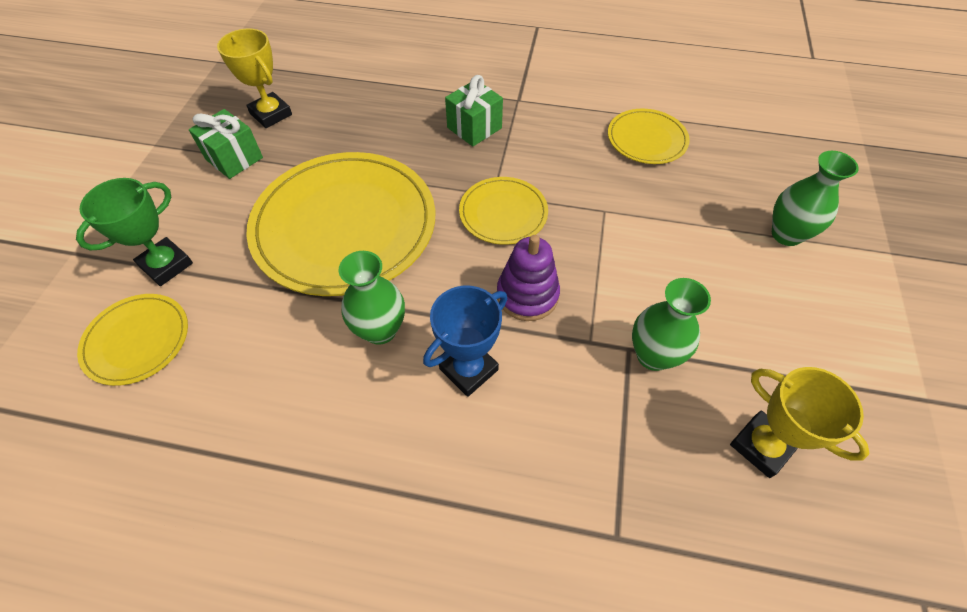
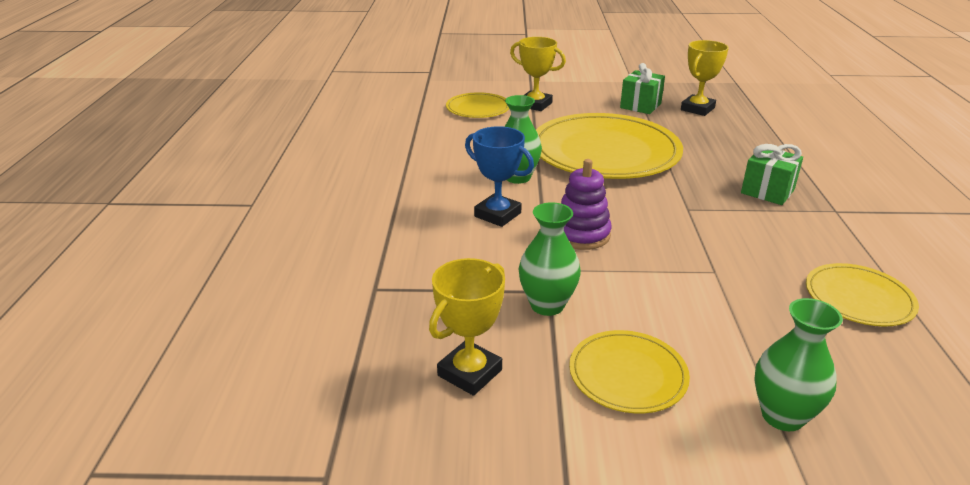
camera: 80 degrees right, 25 degrees down
green trophy [76,178,193,286] -> yellow trophy [510,37,566,111]
yellow plate [459,177,548,245] -> yellow plate moved to [569,330,690,413]

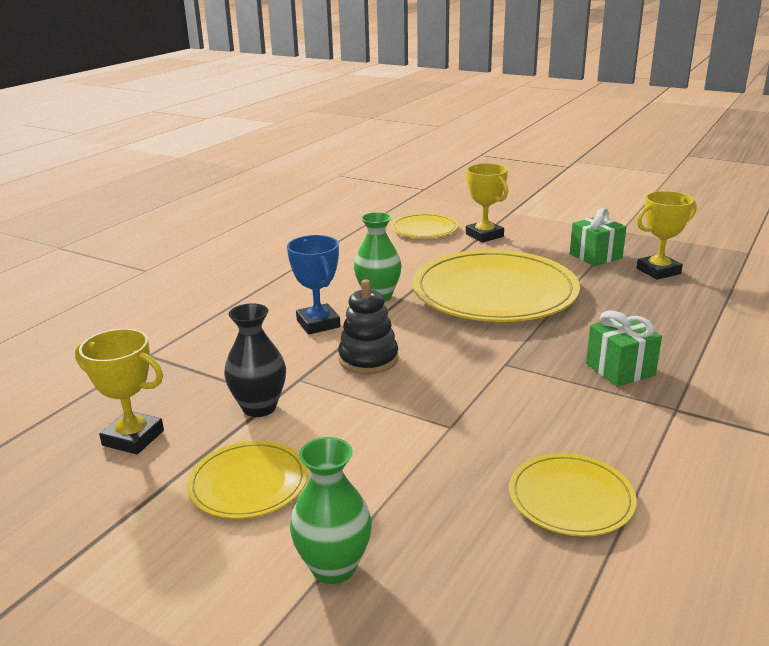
camera: 30 degrees right, 5 degrees down
yellow trophy [429,258,505,396] -> yellow trophy turned 45 degrees clockwise [75,329,164,454]
green vase [518,202,581,316] -> black vase [224,303,286,417]
purple stacking toy [561,159,612,250] -> black stacking toy [338,279,398,374]

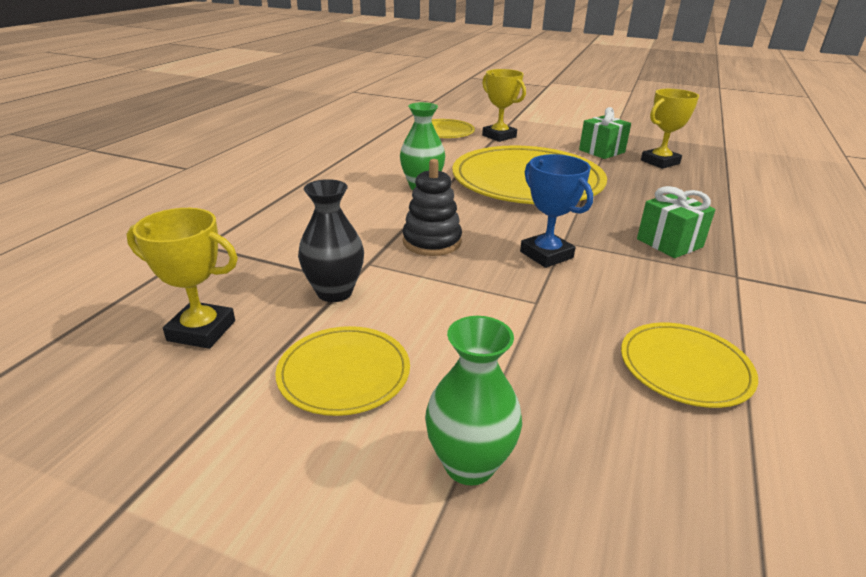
camera: 10 degrees left, 5 degrees up
blue trophy [287,235,340,335] -> blue trophy moved to [520,154,593,268]

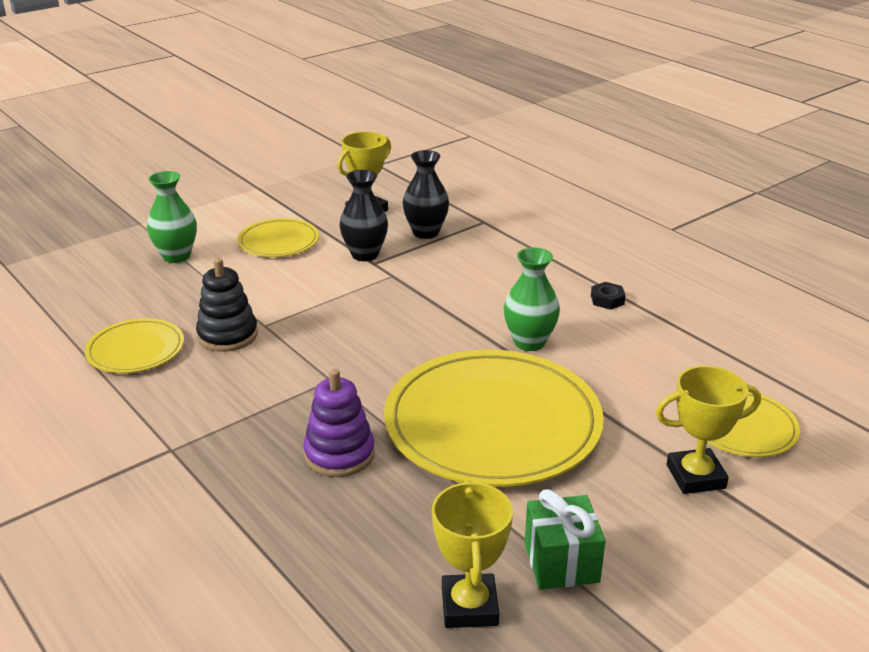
camera: 120 degrees right, 0 degrees up
black stacking toy [402,159,462,256] -> black stacking toy moved to [196,258,258,352]
blue trophy [520,154,593,268] -> none
green gift [637,186,715,258] -> none
none -> purple stacking toy [303,369,375,477]
none -> black vase [402,150,449,239]
none -> black nut [591,282,626,310]

